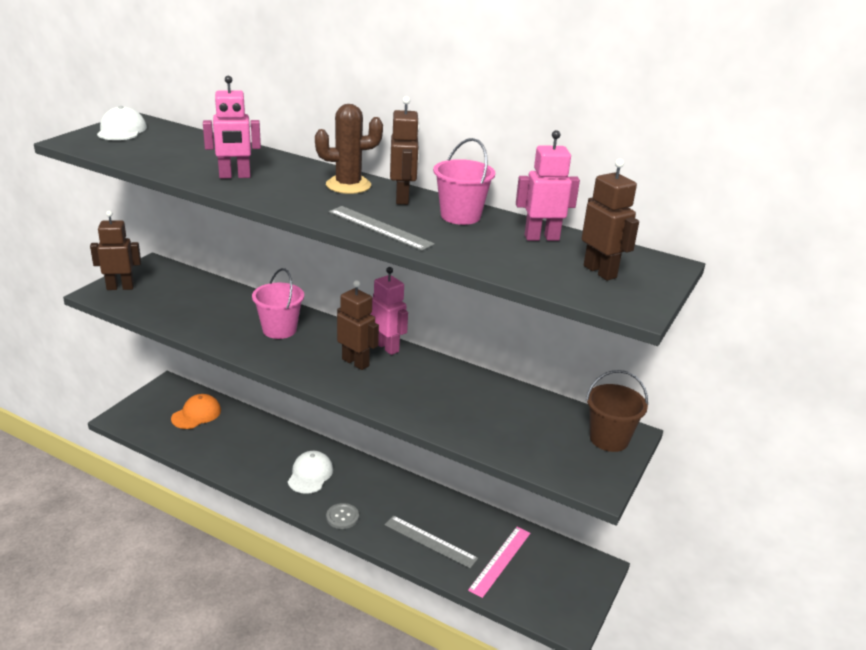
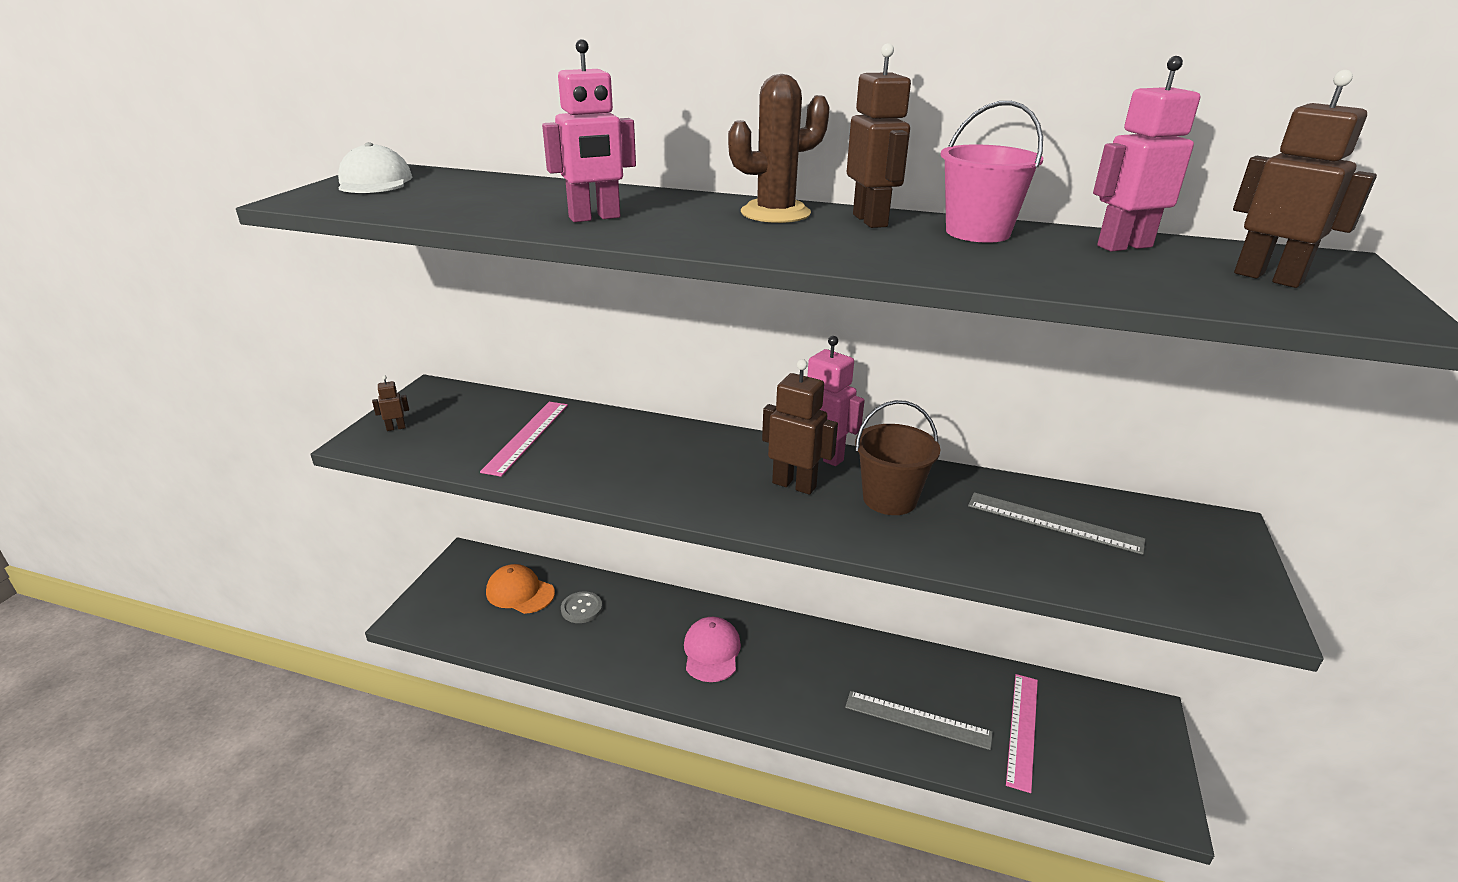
camera: 10 degrees left, 0 degrees up
brown robot [90,210,141,290] -> brown robot [372,375,409,431], size x0.47
orange cap [171,394,221,429] -> orange cap turned 90 degrees counterclockwise [486,564,555,614]
pink bucket [252,268,304,339] -> none
white cap [288,451,333,494] -> pink cap [684,617,741,682]
grey button [326,503,359,529] -> grey button moved to [561,591,602,623]
grey ruler [329,206,435,251] -> grey ruler moved to [968,492,1145,555]
brown bucket [586,370,648,452] -> brown bucket moved to [855,400,941,515]
none -> pink ruler [480,402,568,477]

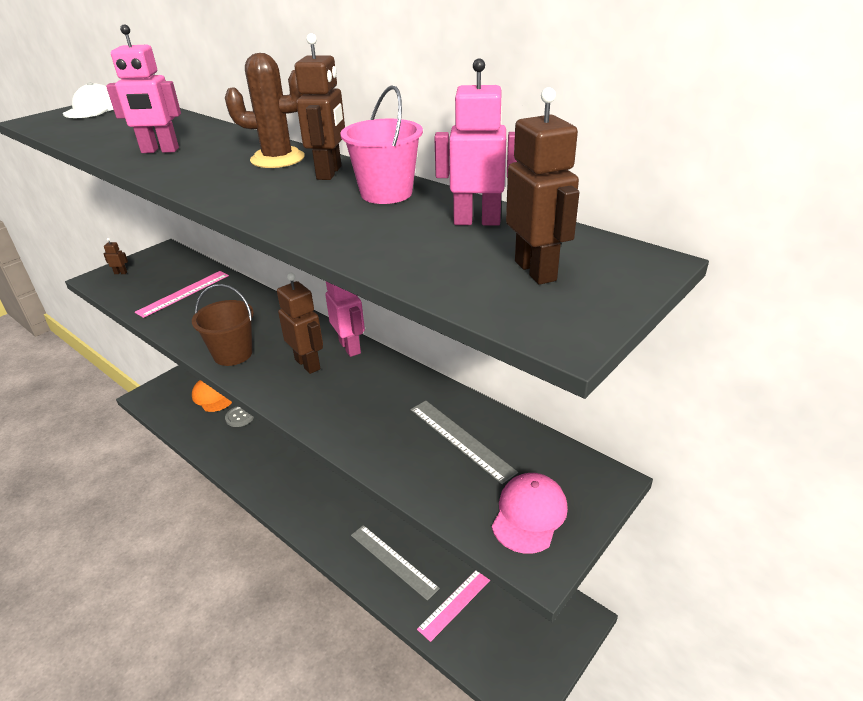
camera: 25 degrees right, 5 degrees up
pink cap [684,617,741,682] -> pink cap moved to [492,473,568,553]
brown bucket [855,400,941,515] -> brown bucket moved to [192,284,254,366]

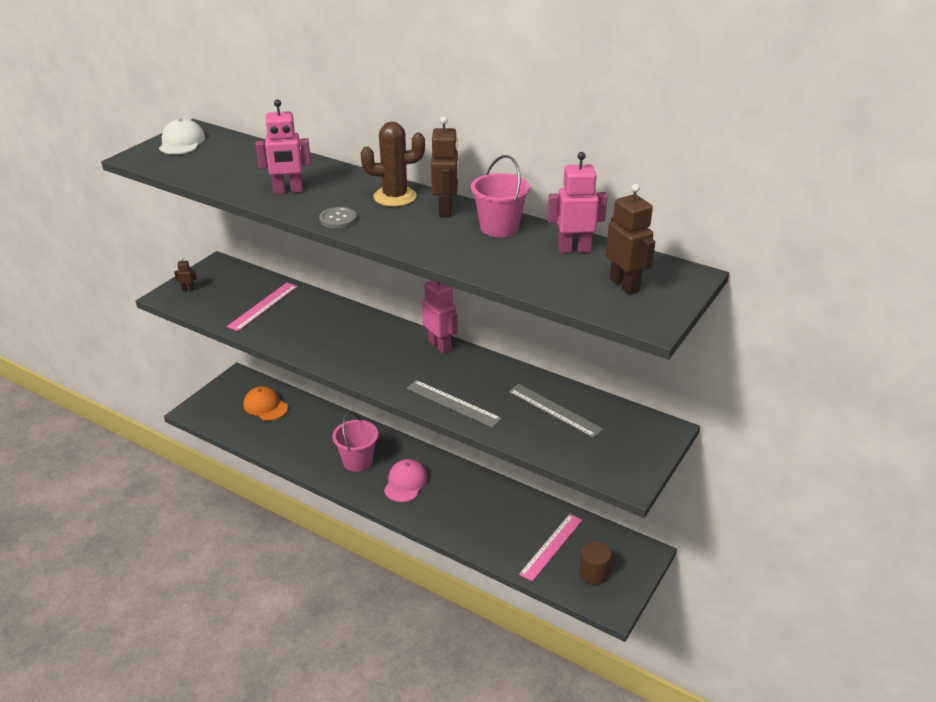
camera: 10 degrees left, 0 degrees up
brown bucket [192,284,254,366] -> none
grey button [225,406,254,427] -> grey button moved to [319,207,357,229]
brown robot [277,273,323,374] -> none
grey ruler [351,525,440,601] -> grey ruler moved to [406,380,502,428]
pink cap [492,473,568,553] -> pink cap moved to [384,459,428,502]
none -> pink bucket [332,412,378,472]
none -> brown cylinder [579,542,611,585]

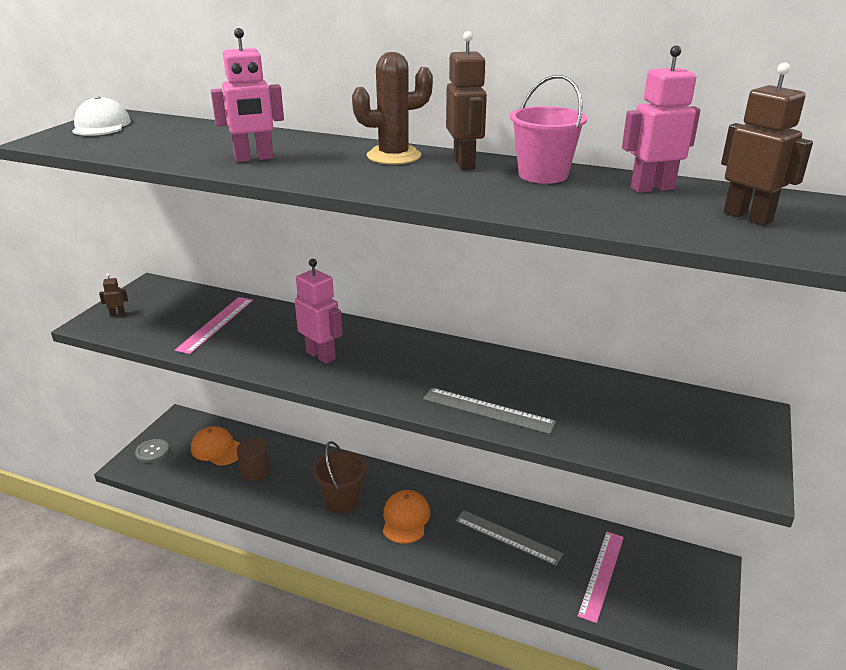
camera: 10 degrees left, 5 degrees down
grey button [319,207,357,229] -> grey button moved to [135,439,169,463]
pink bucket [332,412,378,472] -> brown bucket [312,441,367,513]
pink cap [384,459,428,502] -> orange cap [383,490,430,543]
pink robot [422,281,458,354] -> pink robot moved to [295,259,342,364]
grey ruler [509,384,604,438] -> grey ruler moved to [456,510,564,566]
brown cylinder [579,542,611,585] -> brown cylinder moved to [237,438,270,481]

